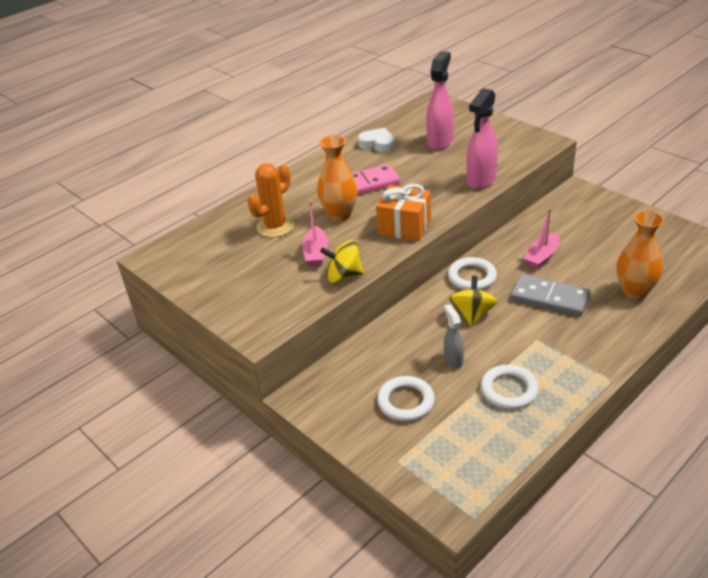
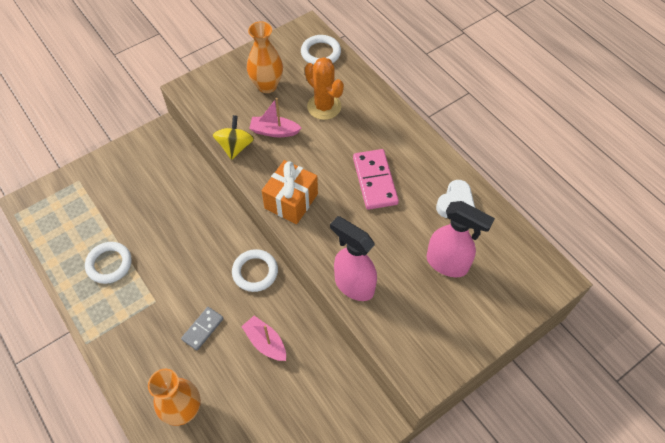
camera: 95 degrees right, 20 degrees up
orange vase [317,135,358,222] -> orange vase moved to [247,21,283,93]
white ring [377,376,435,421] -> white ring moved to [301,35,341,65]
grey spray bottle [444,304,464,369] -> none
yellow spinning top [449,276,497,326] -> none
grey domino [510,274,590,317] -> grey domino [181,307,224,350], size x0.61

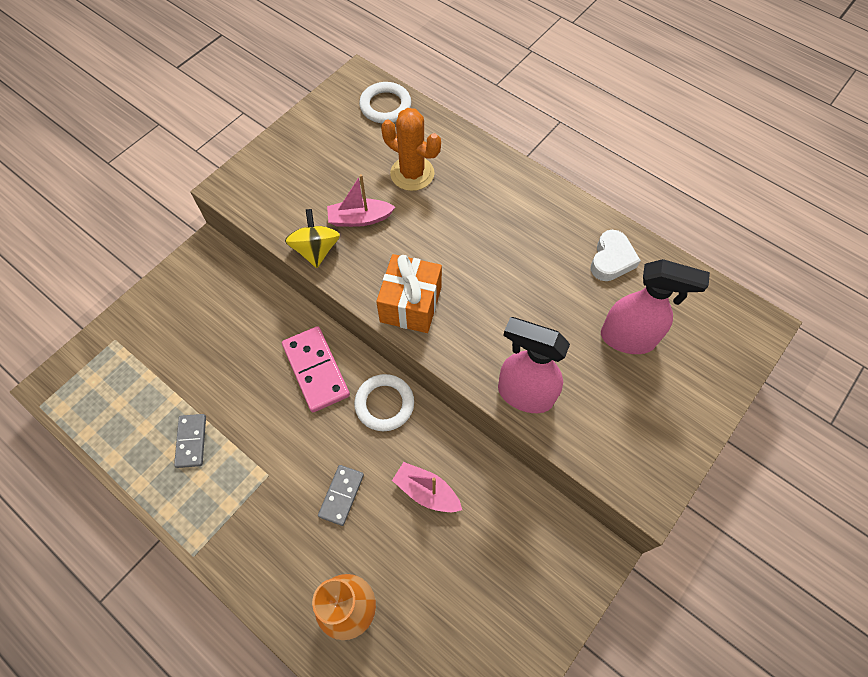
camera: 15 degrees left, 5 degrees up
white ring [85,242,132,284] -> grey domino [174,414,206,468]
orange vase [247,21,283,93] -> none
pink domino [353,149,399,210] -> pink domino moved to [282,326,350,412]

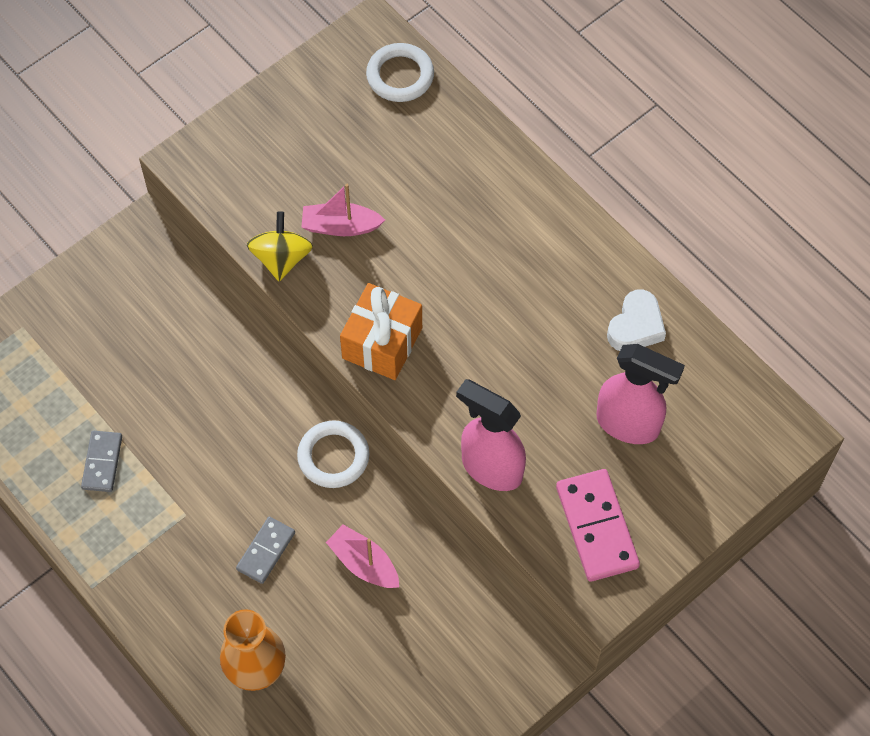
camera: 10 degrees right, 0 degrees up
pink domino [282,326,350,412] -> pink domino moved to [556,469,640,582]
orange cactus [381,108,441,191] -> none

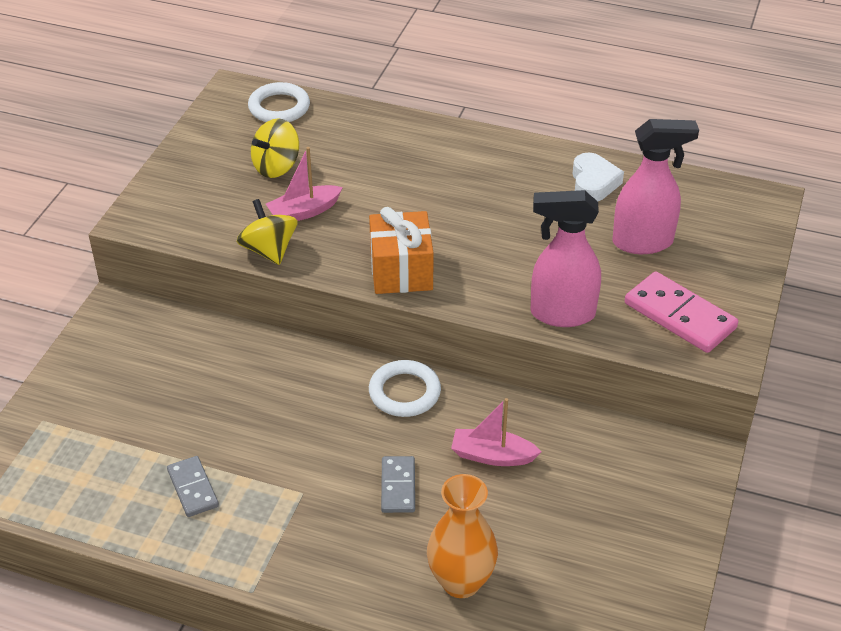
camera: 30 degrees left, 20 degrees down
none -> yellow spinning top [251,119,299,178]

